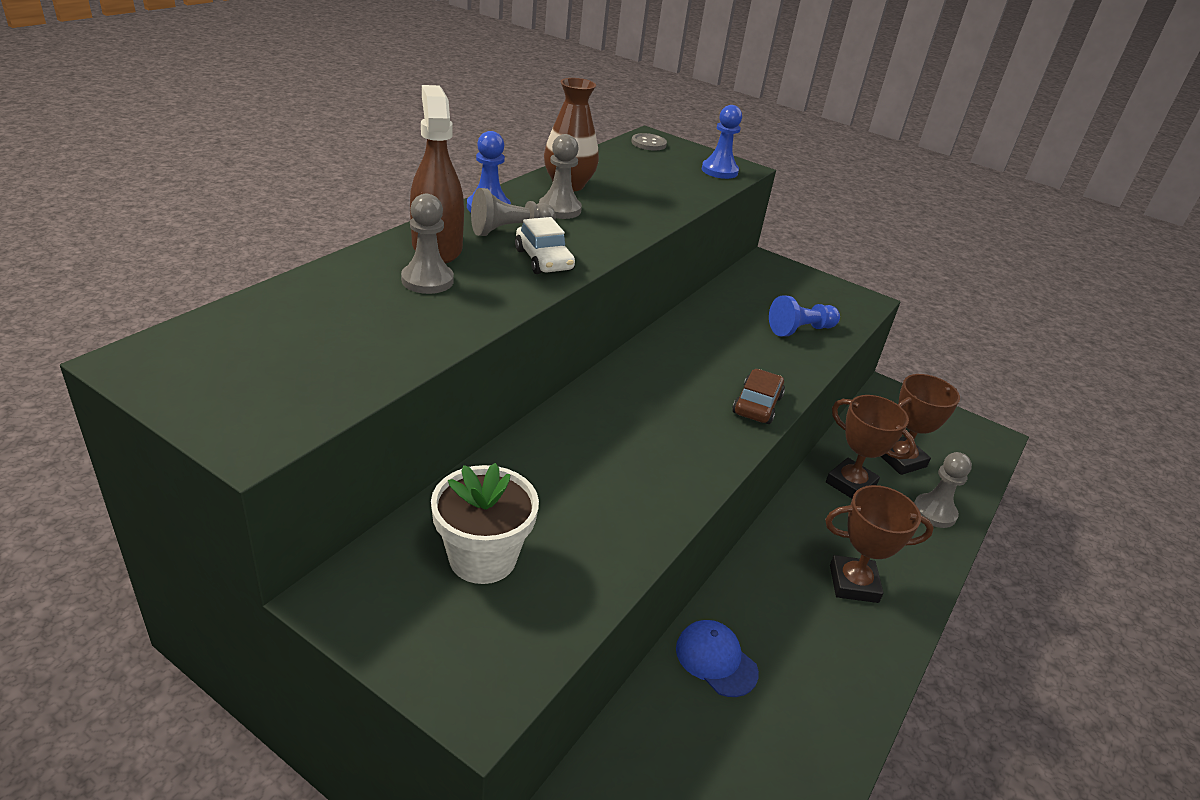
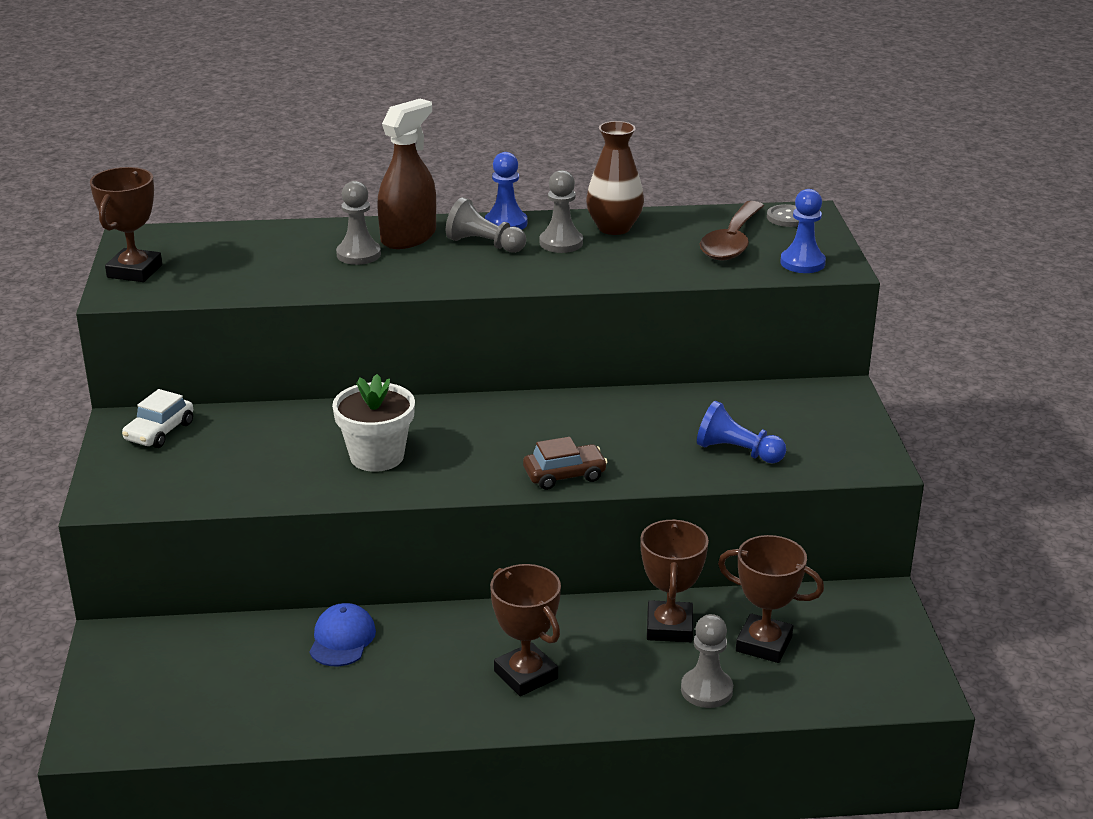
camera: 55 degrees right, 5 degrees down
white flower pot [431,463,539,584] -> white flower pot moved to [332,374,415,472]
white car [515,217,575,274] -> white car moved to [122,389,193,448]
none -> brown trophy [90,167,162,282]
none -> brown spoon [700,201,764,261]

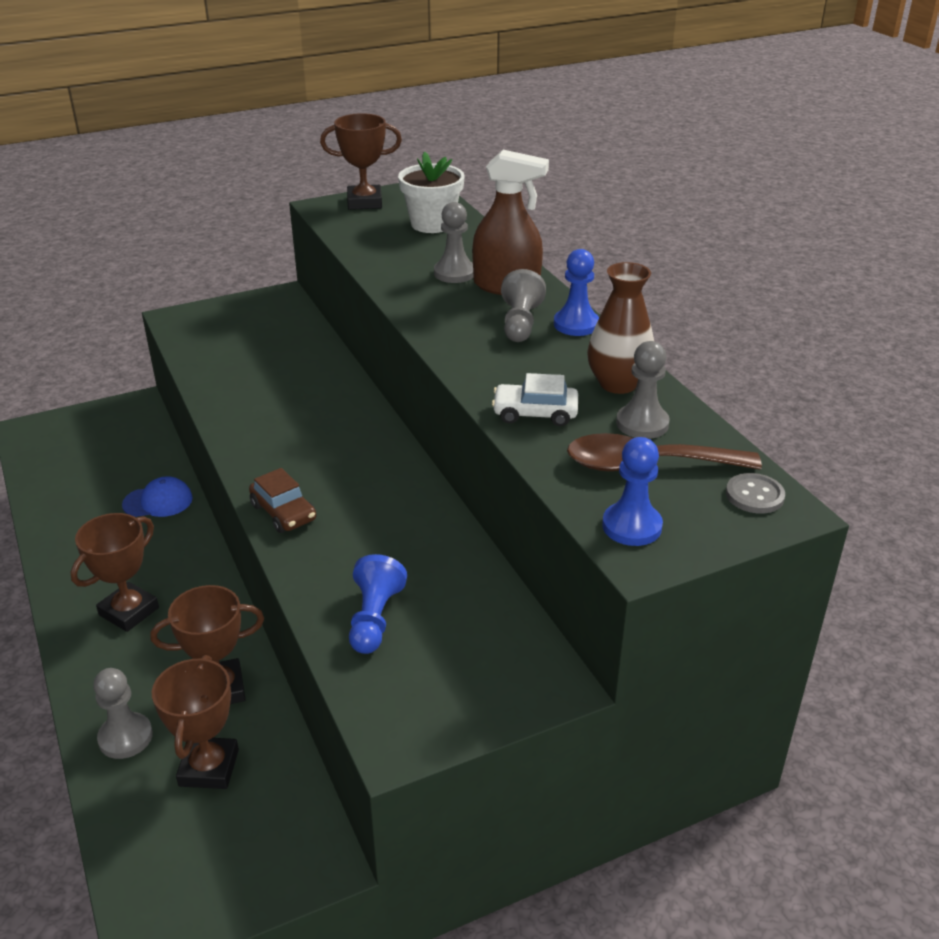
camera: 70 degrees right, 5 degrees up
white car [122,389,193,448] -> white car moved to [492,373,578,426]
white flower pot [332,374,415,472] -> white flower pot moved to [398,152,465,233]
grey pawn [540,170,583,253] -> grey pawn moved to [616,341,670,439]

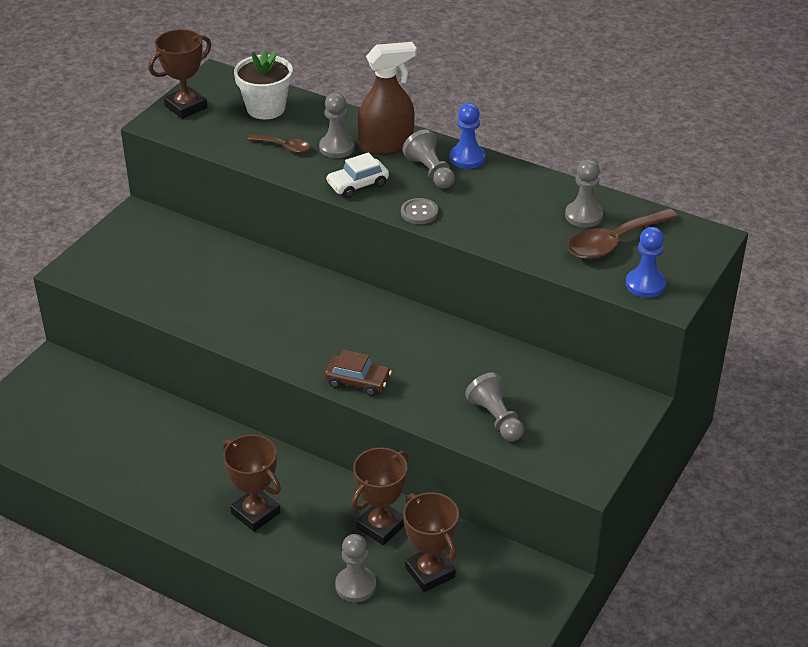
camera: 35 degrees left, 5 degrees up
brown trophy [71,513,159,632] -> brown trophy turned 45 degrees counterclockwise [223,435,281,532]
blue cap [122,476,193,517] -> none
blue pawn [349,554,407,654] -> grey pawn [465,372,524,441]
white car [492,373,578,426] -> white car moved to [326,152,389,198]
brown vase [587,262,655,394] -> none
grey button [726,473,785,514] -> grey button moved to [401,198,438,224]
none -> brown spoon [247,134,310,153]

